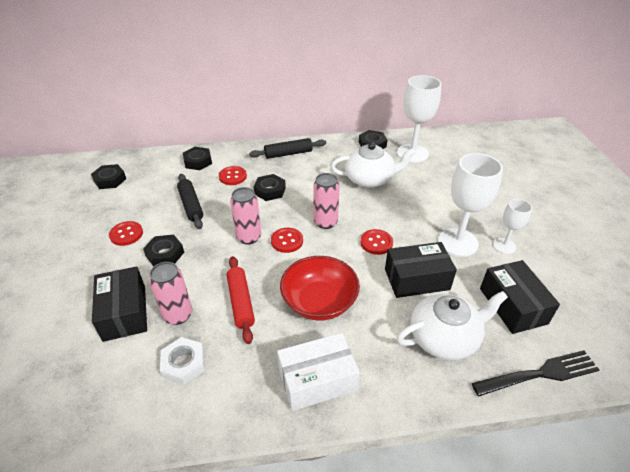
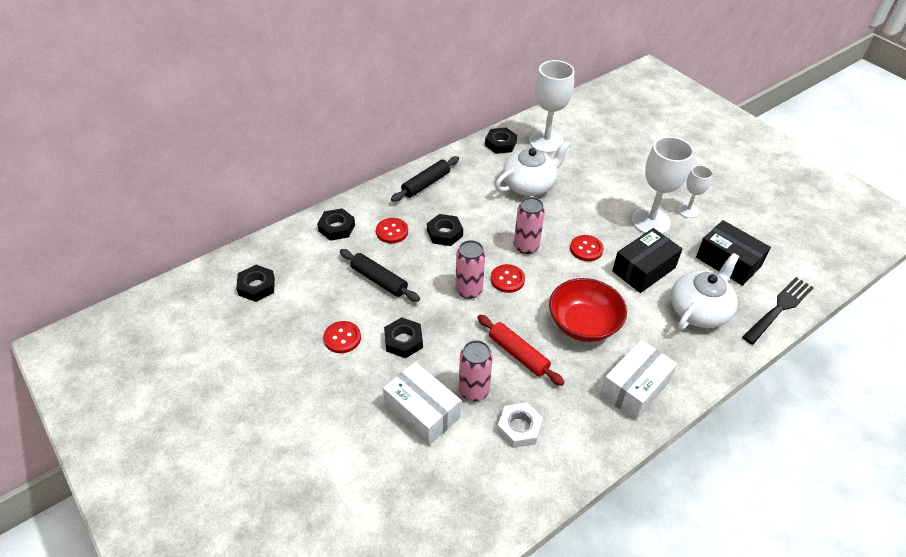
camera: 30 degrees left, 5 degrees up
black box [92,266,147,342] -> white box [383,362,461,446]

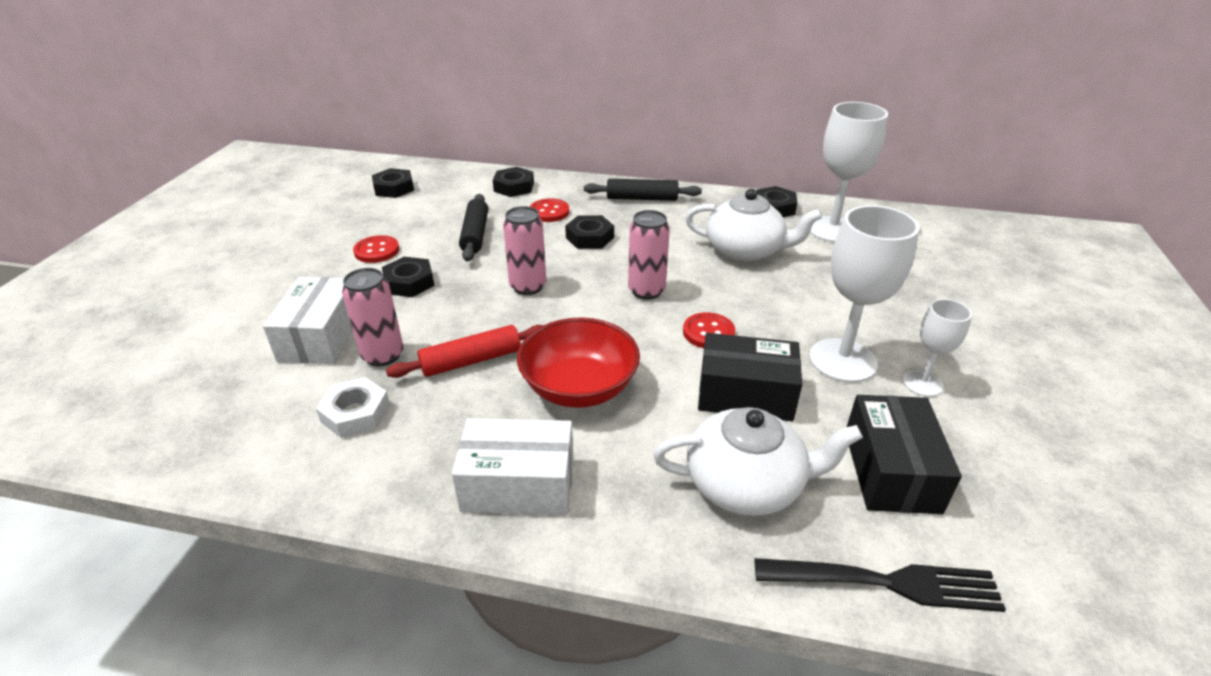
camera: 50 degrees right, 10 degrees down
red rolling pin [477,315,564,386] -> red rolling pin turned 60 degrees clockwise [386,325,543,378]
red button [491,264,525,293] -> none

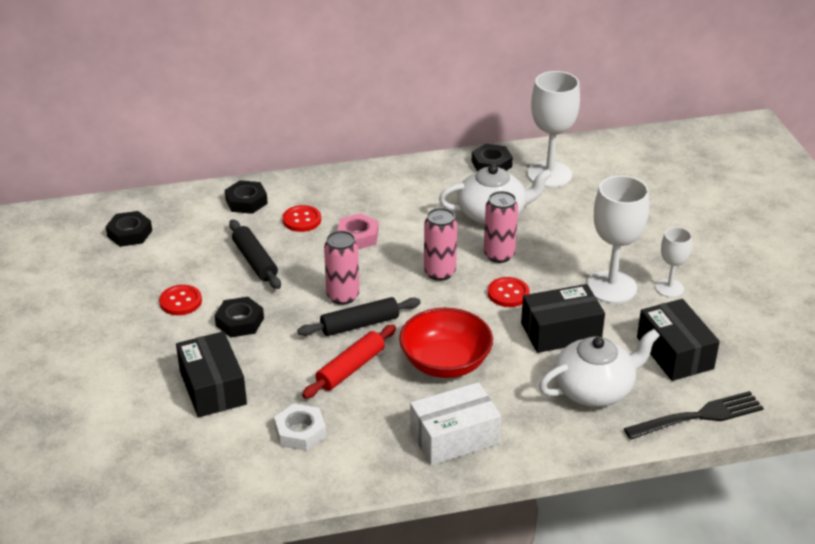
camera: 25 degrees left, 0 degrees up
white box [263,277,353,364] -> black box [176,331,247,417]
pink can [342,268,403,366] -> pink can moved to [484,191,518,263]
black nut [565,215,614,249] -> pink nut [337,213,378,249]
black rolling pin [584,179,702,201] -> black rolling pin moved to [297,297,421,336]

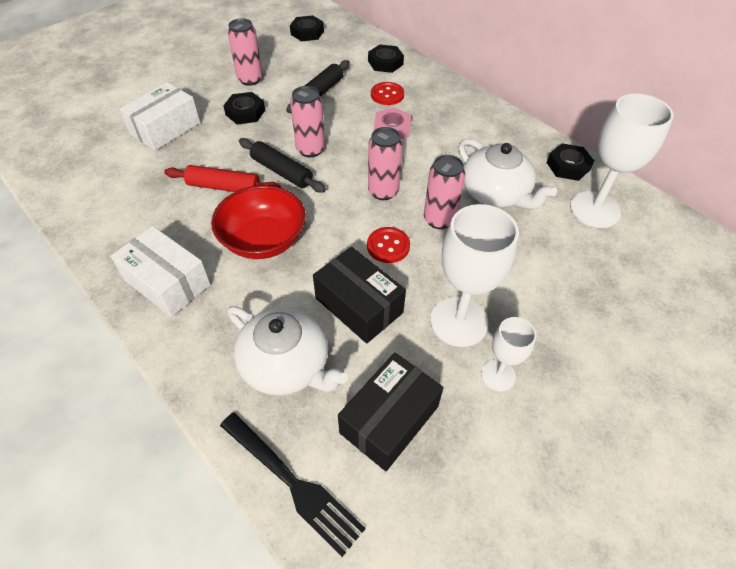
camera: 60 degrees right, 15 degrees up
red button [159,285,202,315] -> pink can [228,18,263,86]
black box [176,331,247,417] -> white box [119,82,200,151]
white nut [274,403,326,451] -> none

